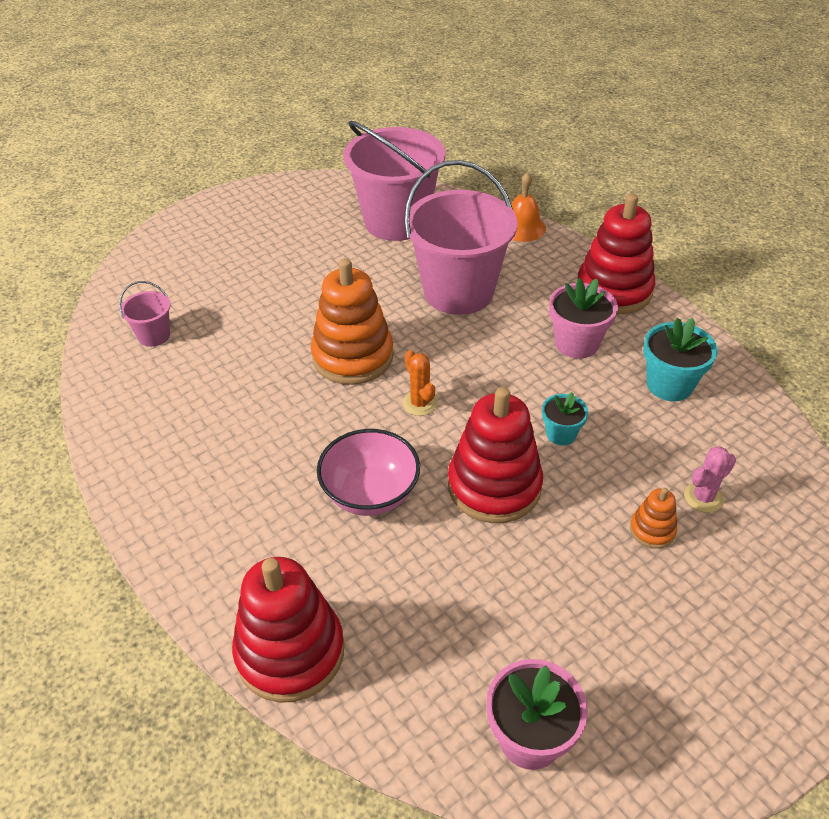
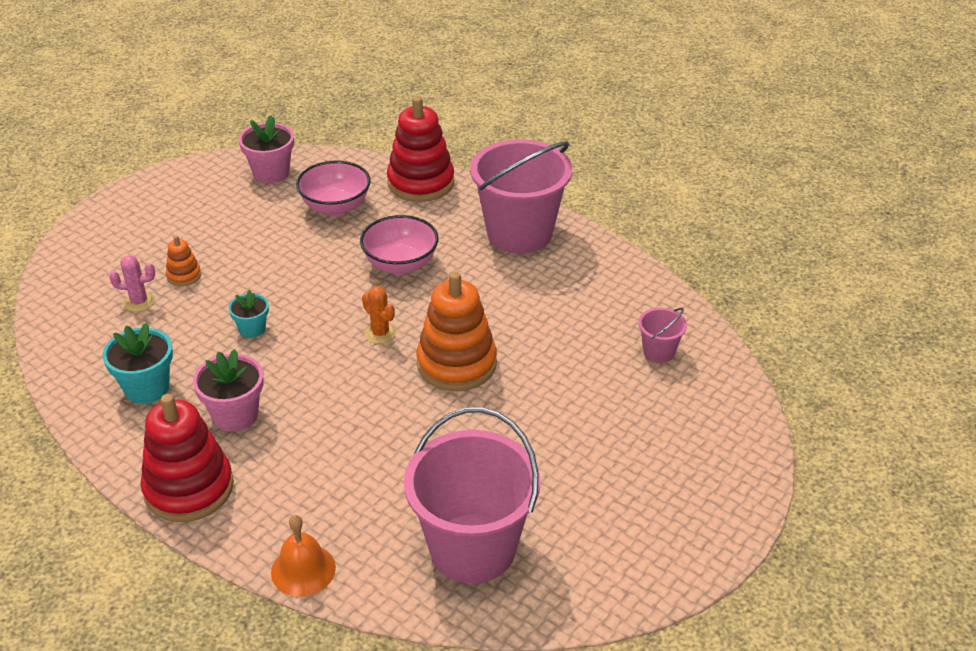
camera: 165 degrees right, 5 degrees down
pink bucket [404,160,517,315] -> pink bucket moved to [470,139,572,253]
red stacking toy [448,387,543,523] -> none
pink cactus [684,446,736,513] -> pink cactus turned 45 degrees clockwise [109,255,155,312]
none -> pink bowl [296,161,371,216]

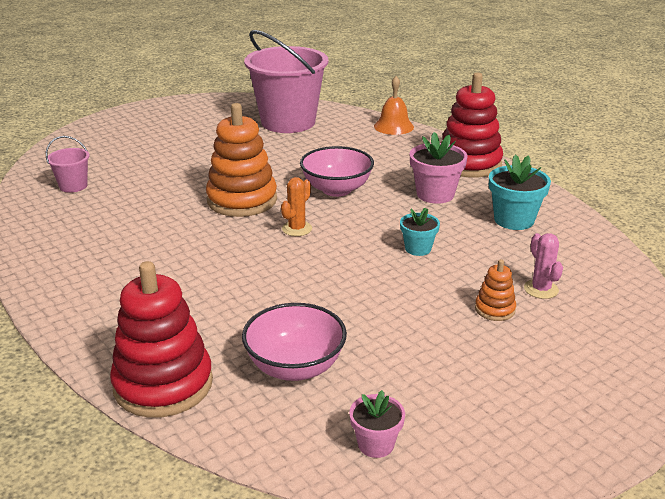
camera: 165 degrees left, 10 degrees down
pink cactus [109,255,155,312] -> pink cactus turned 60 degrees clockwise [524,233,563,299]
pink flower pot [239,115,294,183] -> pink flower pot [349,390,405,458], size x0.62
pink bowl [360,215,439,274] -> pink bowl moved to [300,146,374,197]
orange cactus [362,286,396,344] -> orange cactus turned 60 degrees clockwise [281,177,312,236]
pink bucket [470,139,572,253] -> none

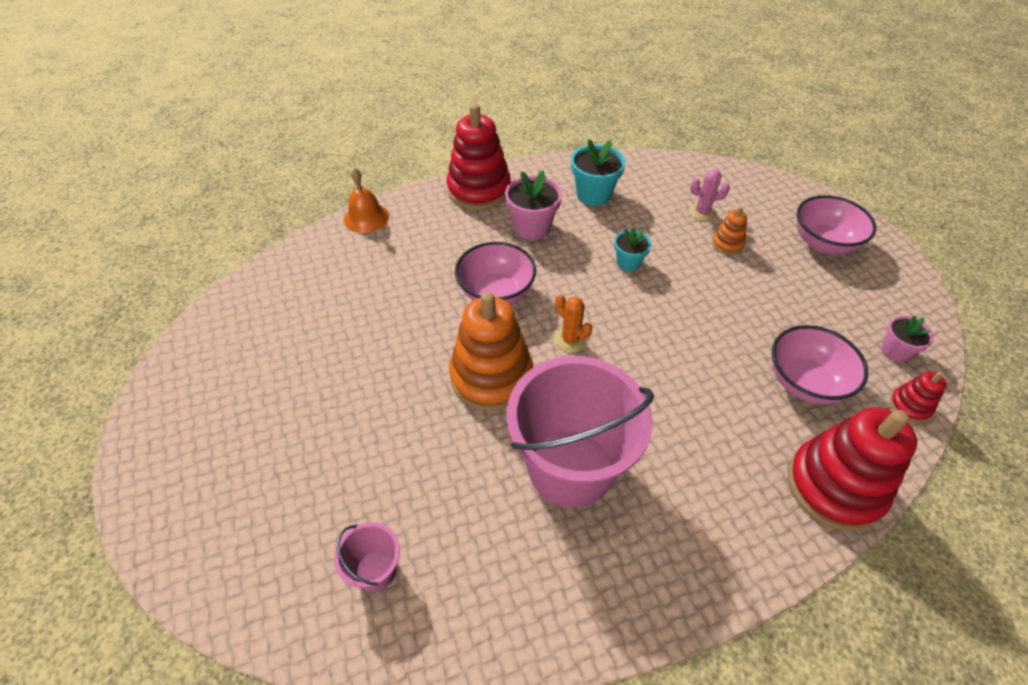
camera: 75 degrees left, 20 degrees up
pink bucket [244,30,328,133] -> pink bucket moved to [506,356,654,508]
none -> pink bowl [797,195,876,254]
none -> red stacking toy [890,371,947,423]

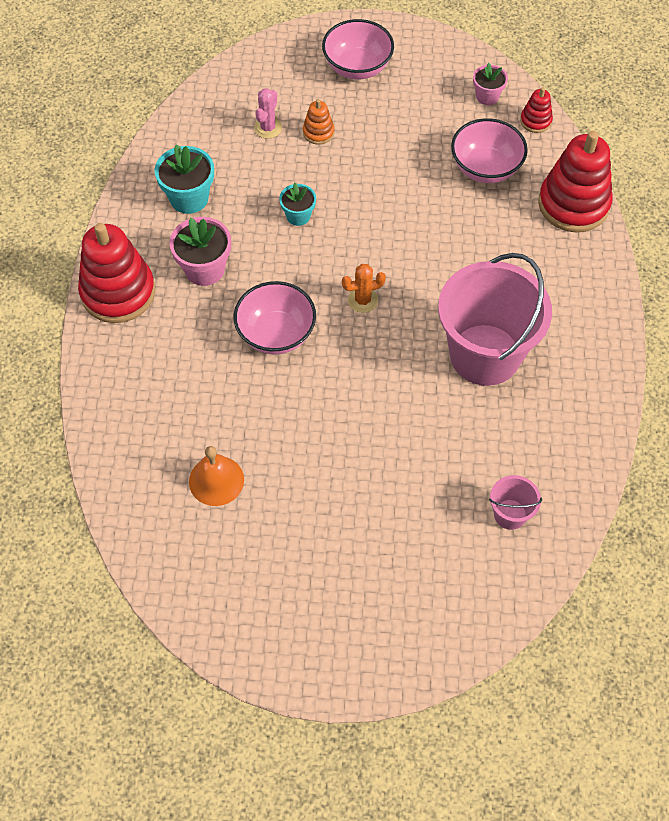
camera: 65 degrees left, 10 degrees up
orange bell [344,168,389,233] -> orange bell moved to [189,446,244,506]
orange stacking toy [449,292,533,411] -> none

